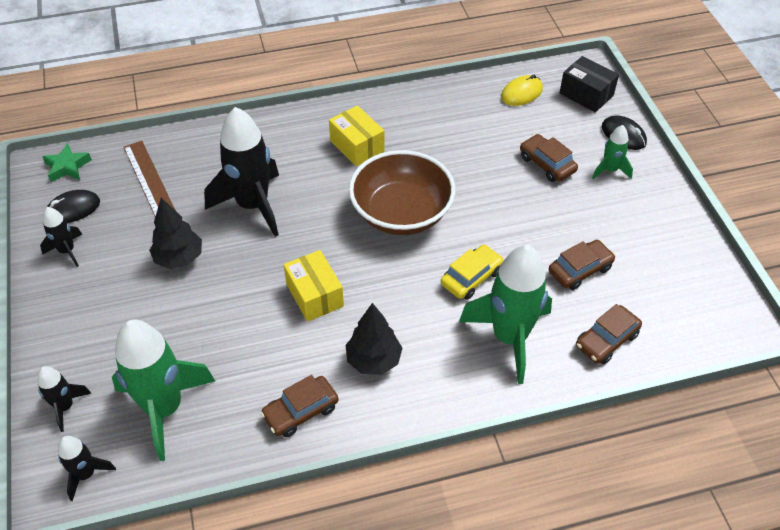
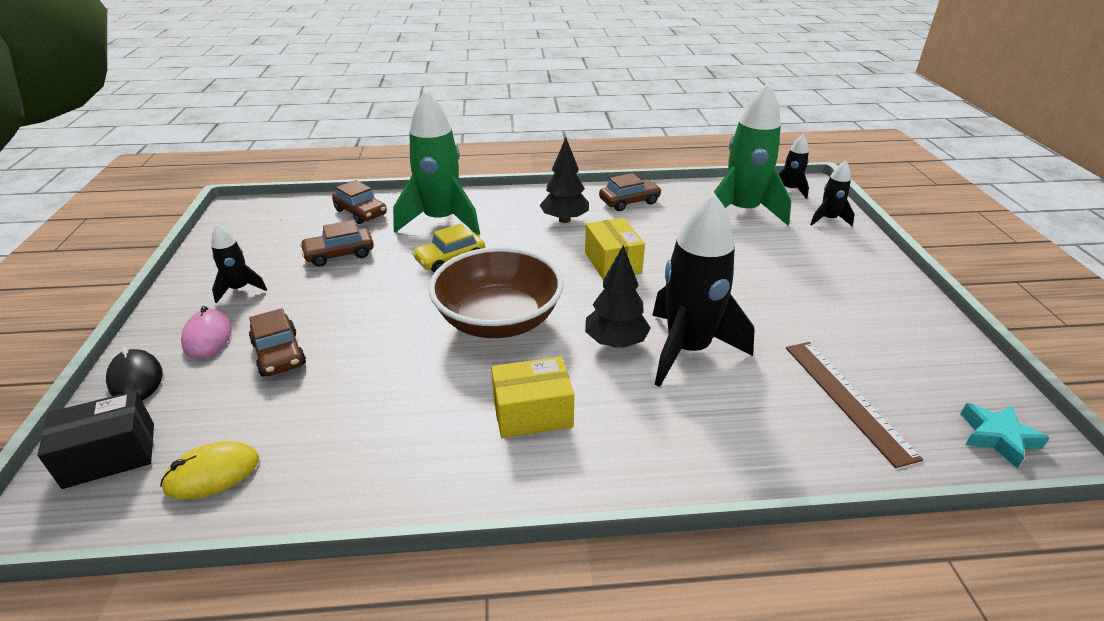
camera: 170 degrees left, 15 degrees down
black rocket [40,207,82,267] -> black rocket moved to [211,224,267,304]
green star [42,143,92,182] -> turquoise star [961,403,1050,468]
black mouse [47,190,100,223] -> none
black tree [149,198,202,269] -> black tree moved to [585,245,651,348]
yellow box [329,105,385,166] -> yellow box turned 75 degrees counterclockwise [491,356,575,438]
black box [560,56,619,112] -> black box turned 75 degrees counterclockwise [37,391,154,489]
brown car [576,304,642,364] -> brown car turned 75 degrees clockwise [332,180,387,224]
green rocket [592,125,633,179] -> pink mouse [181,306,232,359]

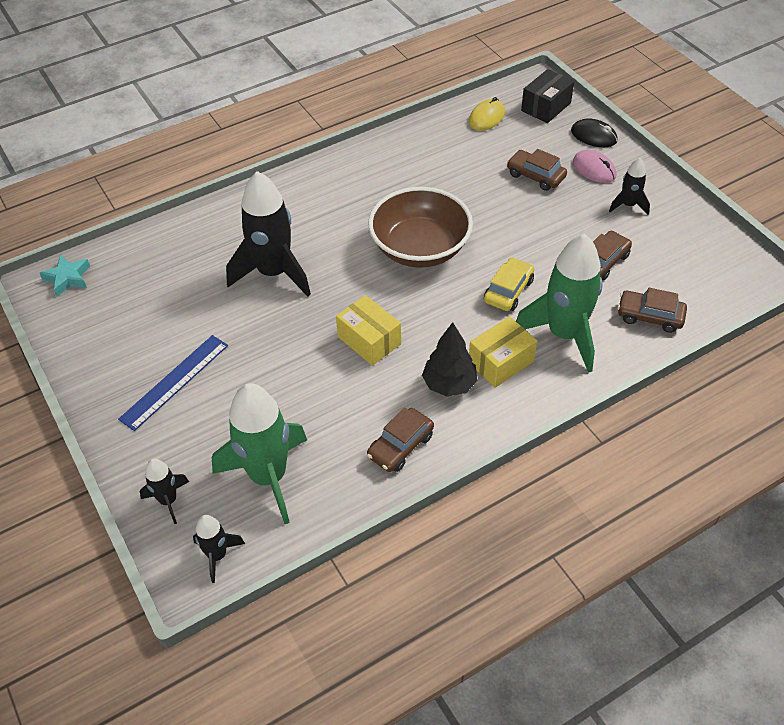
camera: 155 degrees right, 15 degrees up
yellow box [491,356,575,438] -> yellow box moved to [469,316,537,388]
black tree [585,245,651,348] -> none
brown ruler [786,342,923,468] -> none
none -> blue ruler [118,335,228,431]

